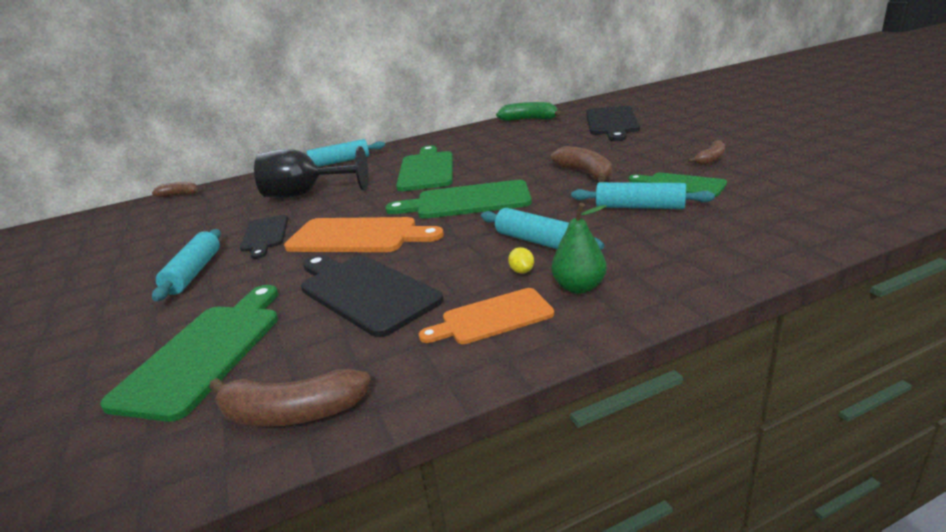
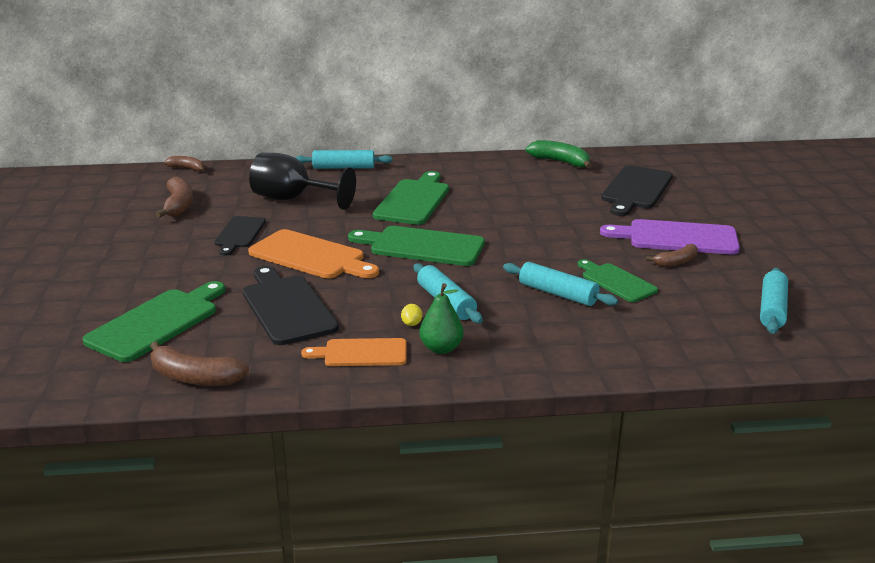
camera: 15 degrees right, 0 degrees up
turquoise rolling pin [152,229,221,301] -> turquoise rolling pin moved to [760,268,788,334]
brown banana [551,146,612,182] -> brown banana moved to [156,176,193,218]
none -> purple cutting board [600,219,740,255]

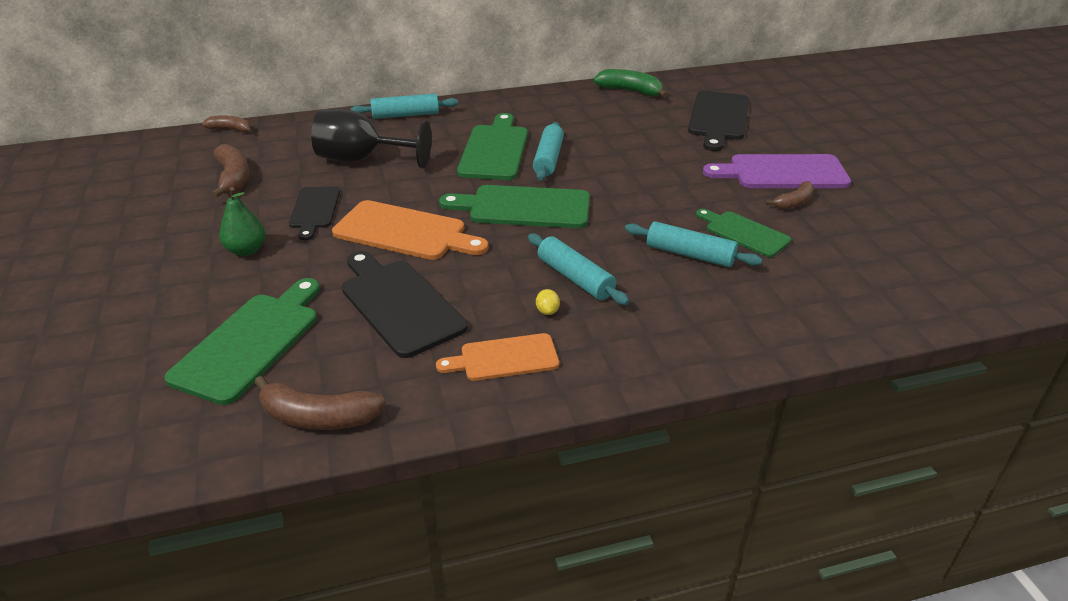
camera: 10 degrees left, 10 degrees up
green pear [420,283,464,354] -> green pear moved to [219,187,265,256]
turquoise rolling pin [760,268,788,334] -> turquoise rolling pin moved to [533,122,564,181]

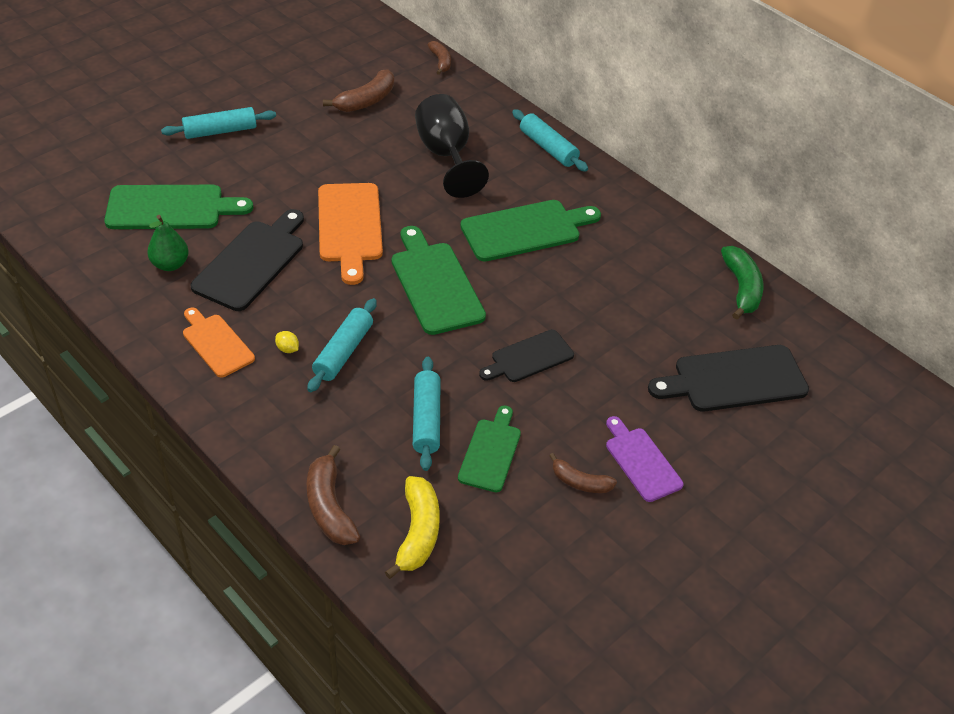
camera: 60 degrees right, 10 degrees up
green pear [219,187,265,256] -> green pear moved to [147,215,189,271]
brown banana [254,376,385,430] -> brown banana moved to [307,445,361,545]
black cutting board [289,187,340,240] -> black cutting board moved to [479,330,574,382]
turquoise rolling pin [533,122,564,181] -> turquoise rolling pin moved to [161,107,276,139]
yellow lemon [536,289,560,315] -> yellow lemon turned 75 degrees clockwise [275,331,299,353]
purple cutting board [703,154,851,188] -> purple cutting board [606,416,684,502], size x0.63
none -> yellow banana [385,476,440,579]

